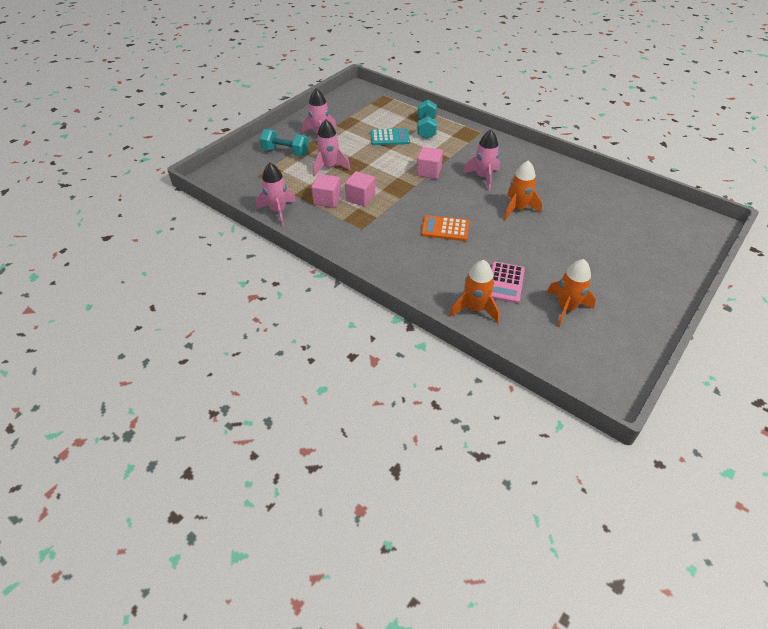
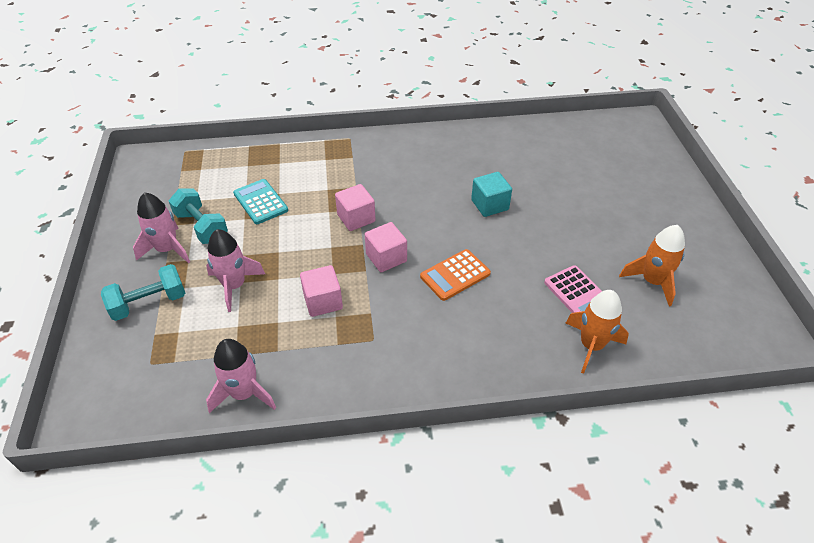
camera: 45 degrees left, 0 degrees up
pink cube [311,174,341,208] -> pink cube moved to [365,222,407,272]
turquoise calculator [370,128,410,145] -> turquoise calculator turned 75 degrees counterclockwise [233,179,288,224]
turquoise dumbbell [417,100,437,139] -> turquoise dumbbell moved to [169,188,228,244]
pink rocket [462,130,500,191] -> none
orange rocket [504,160,542,220] -> turquoise cube [471,172,512,217]

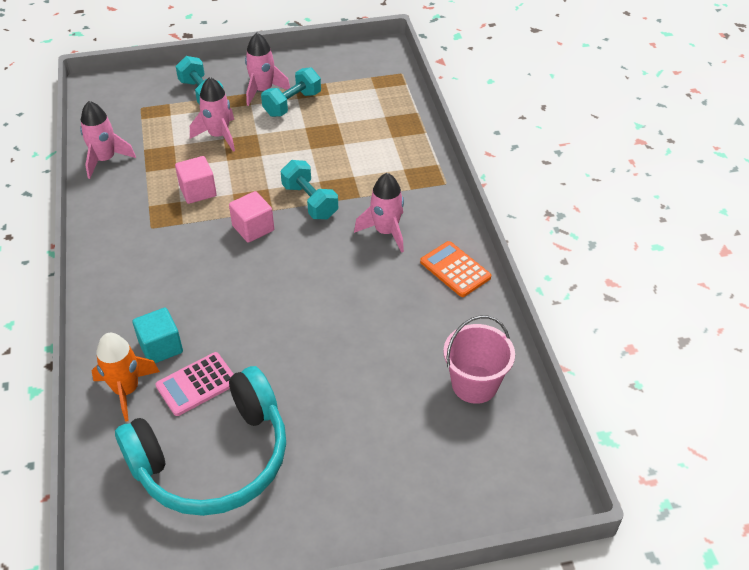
camera: 85 degrees right, 0 degrees up
turquoise calculator [233,179,288,224] -> none
pink cube [335,184,376,231] -> turquoise dumbbell [281,160,338,219]
orange calculator [420,249,491,301] -> orange calculator moved to [420,241,491,297]
turquoise cube [471,172,512,217] -> turquoise cube moved to [132,308,183,363]
orange rocket [619,225,685,307] -> turquoise headphones [115,366,286,516]
none -> pink rocket [354,173,404,253]
none -> pink bucket [443,315,515,404]

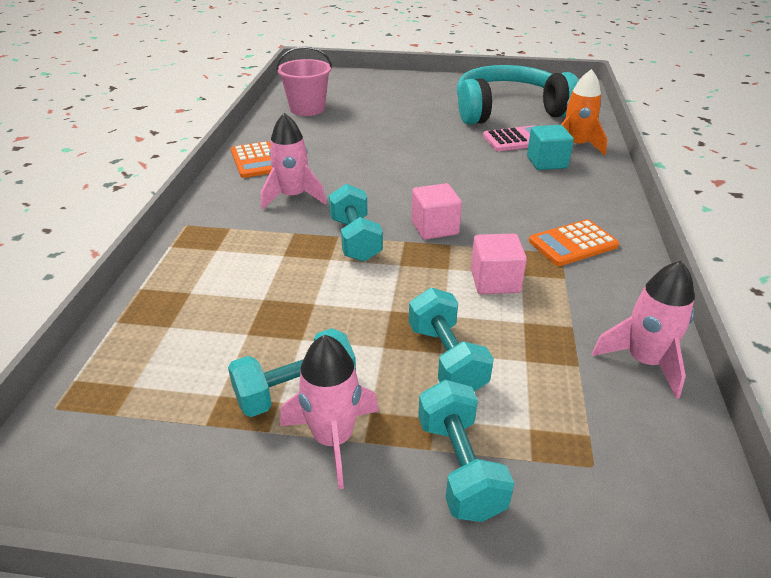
camera: 160 degrees left, 10 degrees down
pink rocket [190,77,235,152] -> turquoise dumbbell [409,288,494,392]
none -> orange calculator [529,219,619,266]

